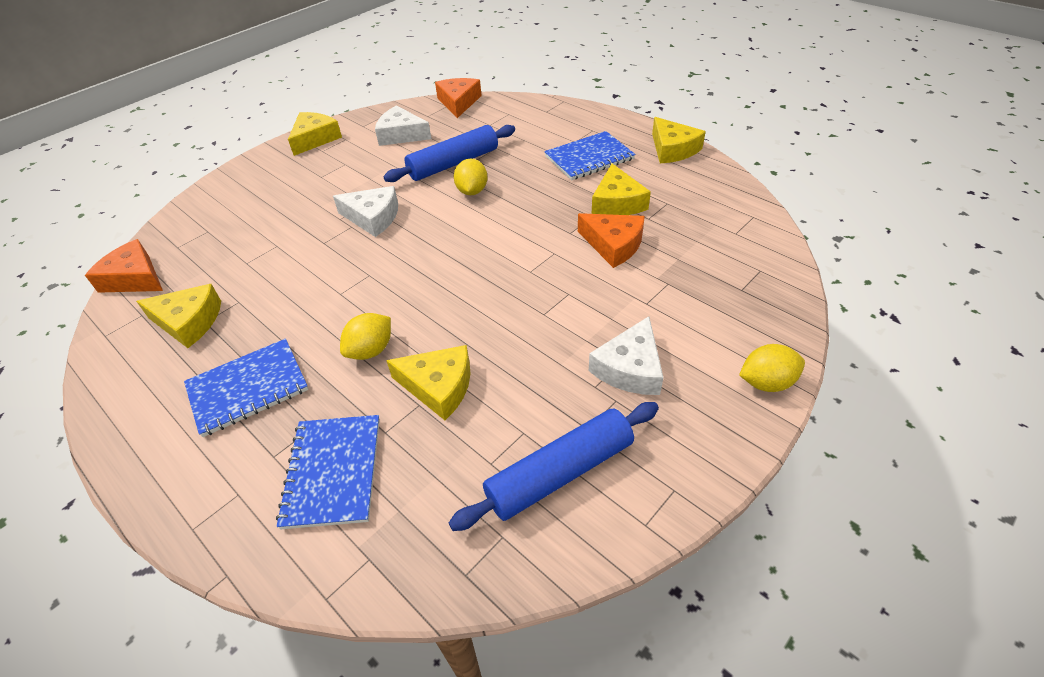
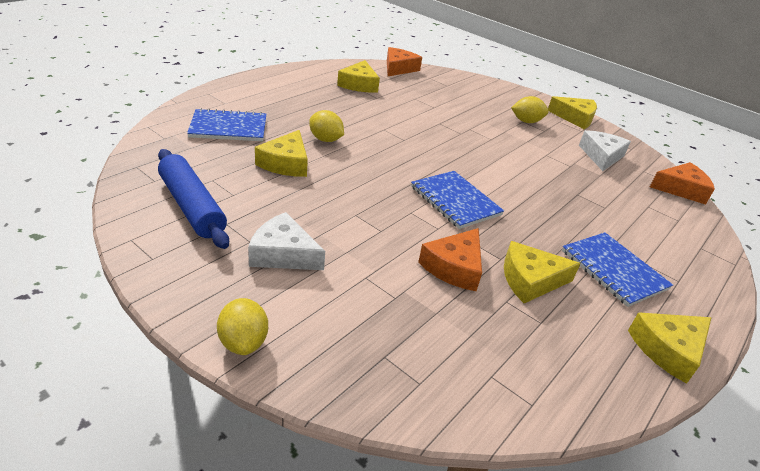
camera: 80 degrees right, 10 degrees down
blue notebook [184,339,308,437] -> blue notebook moved to [411,171,504,229]
white cheese [333,186,398,237] -> none
blue rolling pin [383,125,515,182] -> none
yellow lemon [454,159,488,195] -> yellow lemon moved to [511,96,549,123]

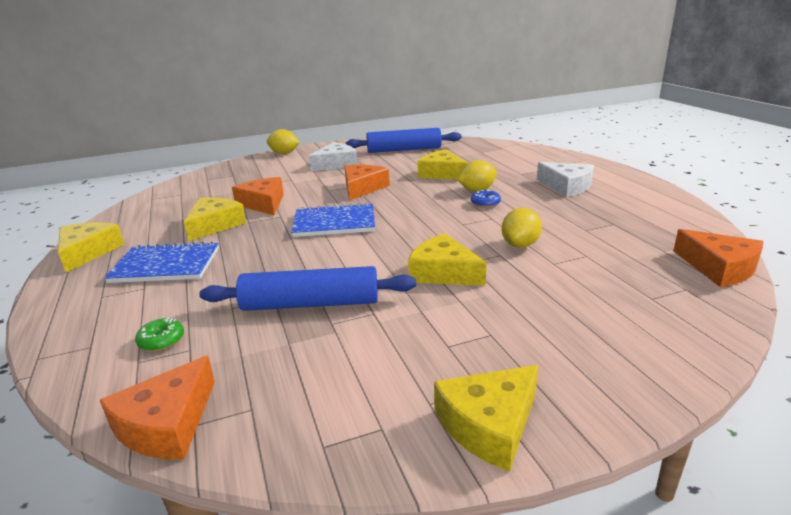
camera: 125 degrees right, 10 degrees down
blue notebook [187,108,266,141] -> none
yellow cheese [337,60,380,93] -> yellow cheese moved to [408,233,487,286]
yellow lemon [511,96,549,123] -> yellow lemon moved to [502,208,542,248]
white cheese [579,130,631,171] -> white cheese moved to [537,162,594,197]
none -> green donut [135,317,184,352]
none -> blue rolling pin [199,266,416,311]
none -> orange cheese [344,165,390,201]
none -> blue donut [471,190,501,208]

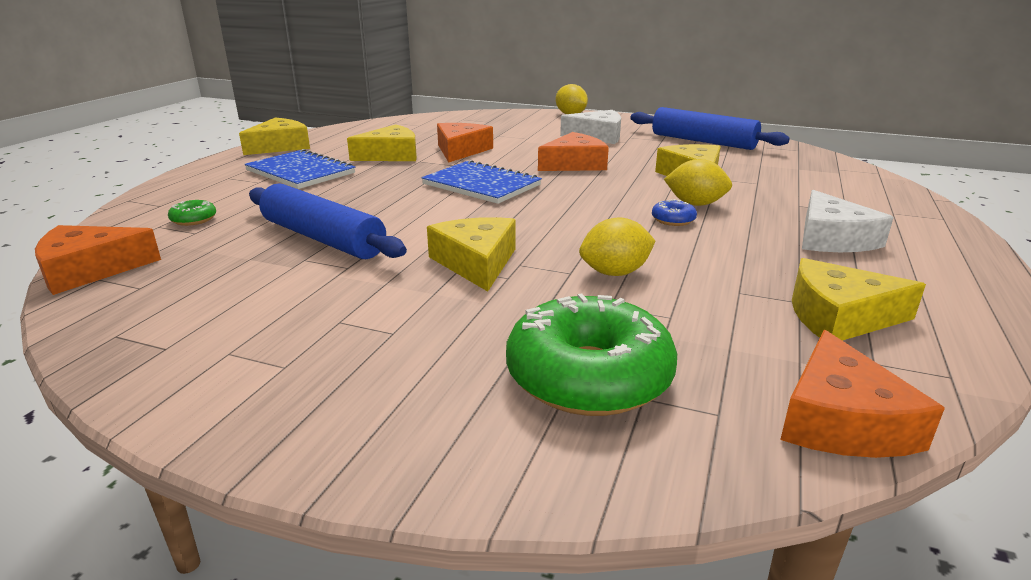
camera: 40 degrees right, 0 degrees up
yellow cheese [434,365,539,472] -> yellow cheese moved to [792,258,926,341]
none -> green donut [506,293,677,416]

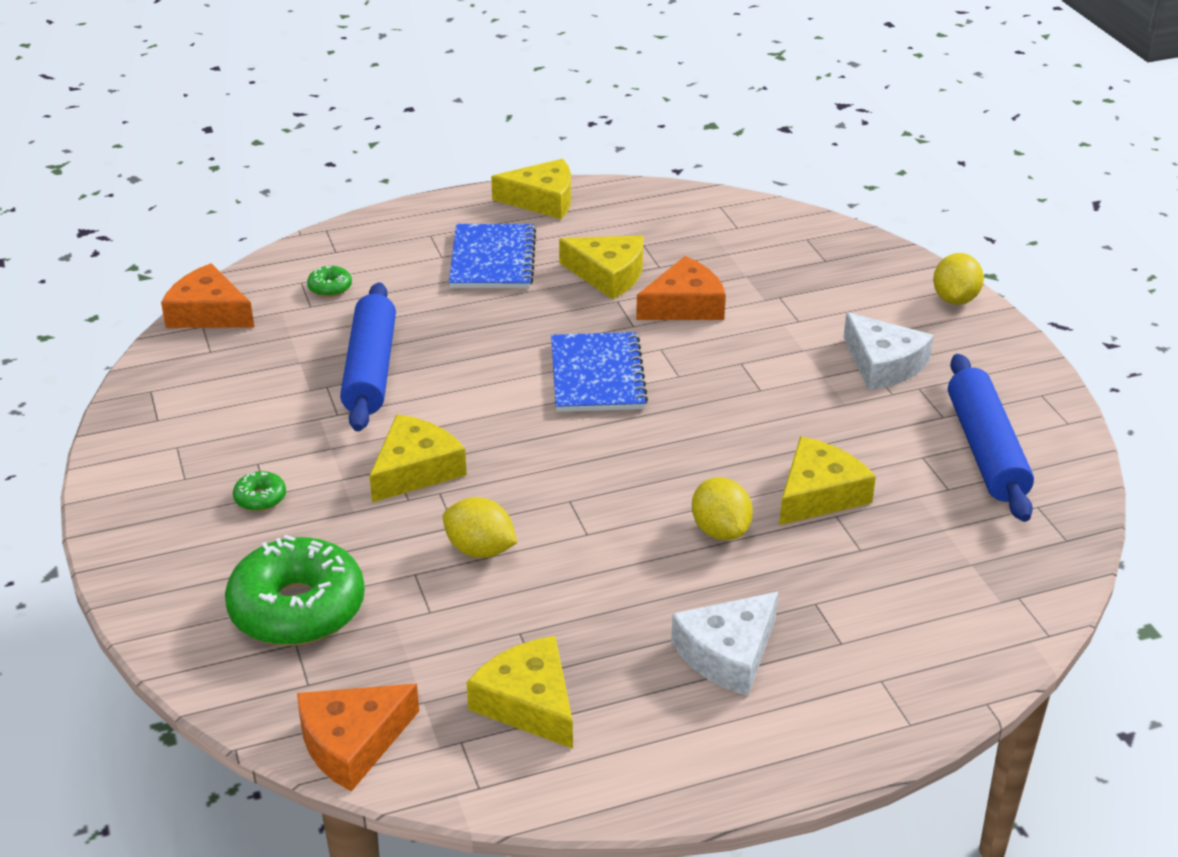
camera: 50 degrees right, 10 degrees up
orange cheese [538,132,609,171] -> none
blue donut [652,199,697,226] -> none
none -> green donut [233,471,286,511]

